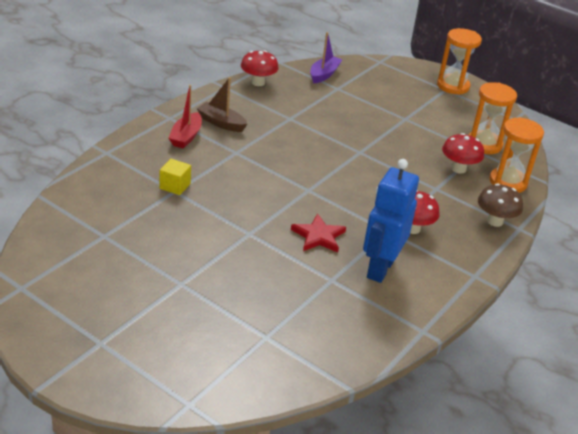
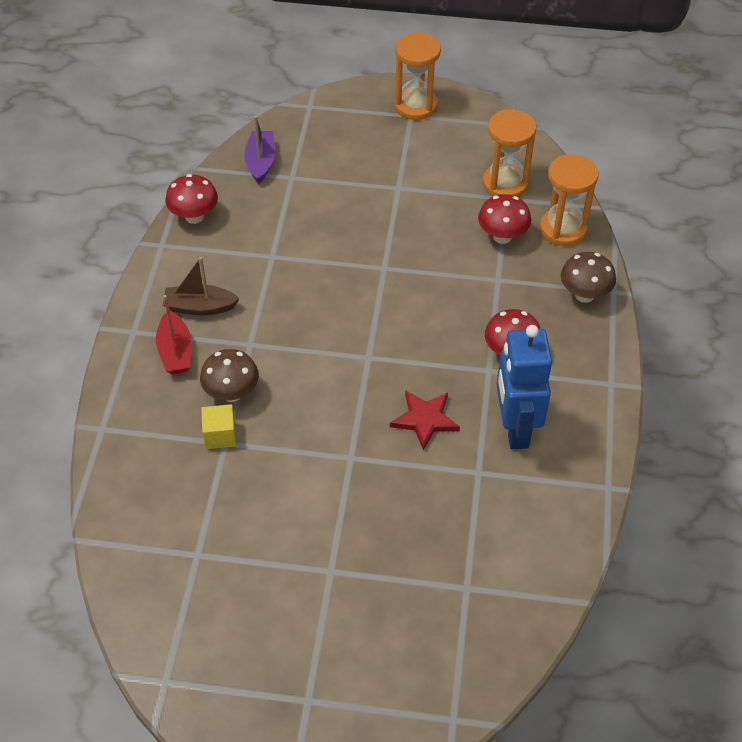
camera: 25 degrees left, 15 degrees up
none -> brown mushroom [200,349,259,402]

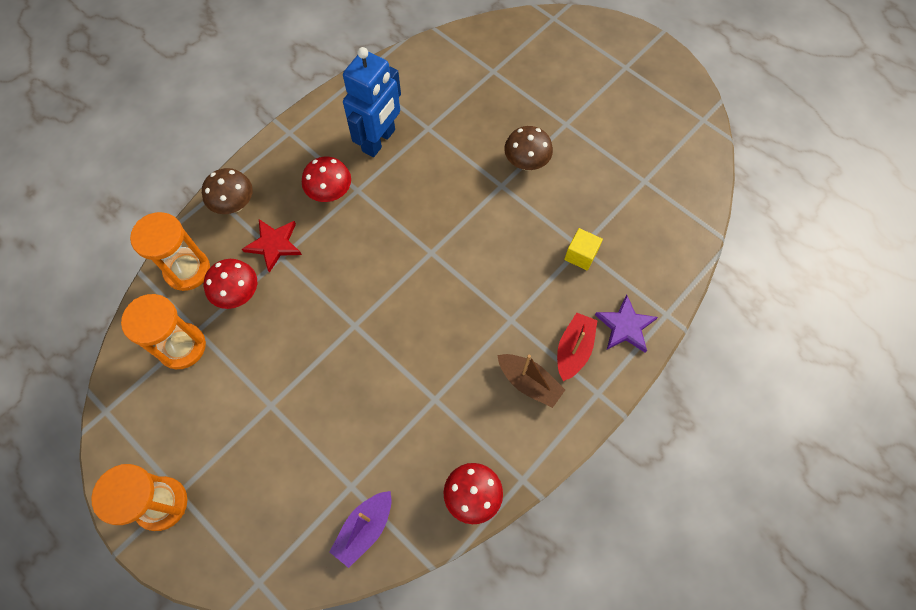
camera: 145 degrees left, 15 degrees up
brown mushroom [200,349,259,402] -> brown mushroom moved to [504,126,553,170]
red star [390,390,460,450] -> red star moved to [242,219,302,273]
none -> purple star [595,295,658,353]

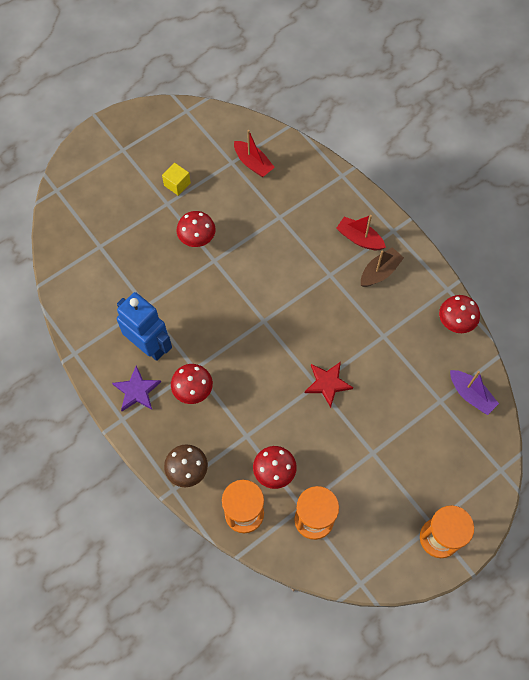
camera: 80 degrees left, 0 degrees up
red star [242,219,302,273] -> red star moved to [305,362,353,408]
brown mushroom [504,126,553,170] -> red mushroom [177,211,215,247]
yellow cube [564,228,603,271] -> yellow cube moved to [162,163,191,196]
purple star [595,295,658,353] -> purple star moved to [112,366,161,411]
none -> red boat [234,130,275,177]

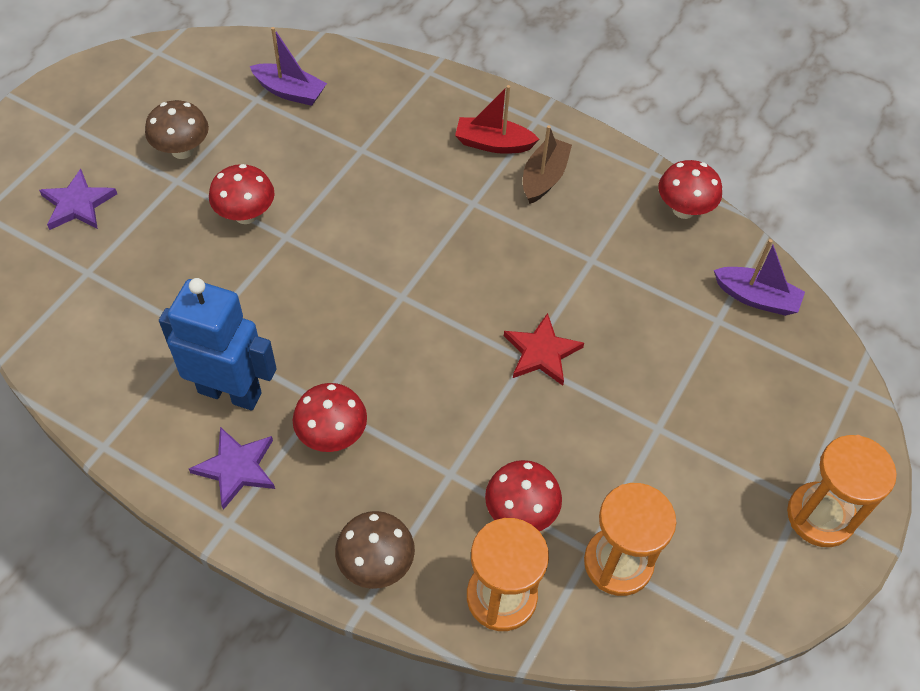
camera: 25 degrees left, 10 degrees down
yellow cube [162,163,191,196] -> brown mushroom [145,100,209,159]
red boat [234,130,275,177] -> purple boat [250,27,327,106]
none -> purple star [39,169,117,230]

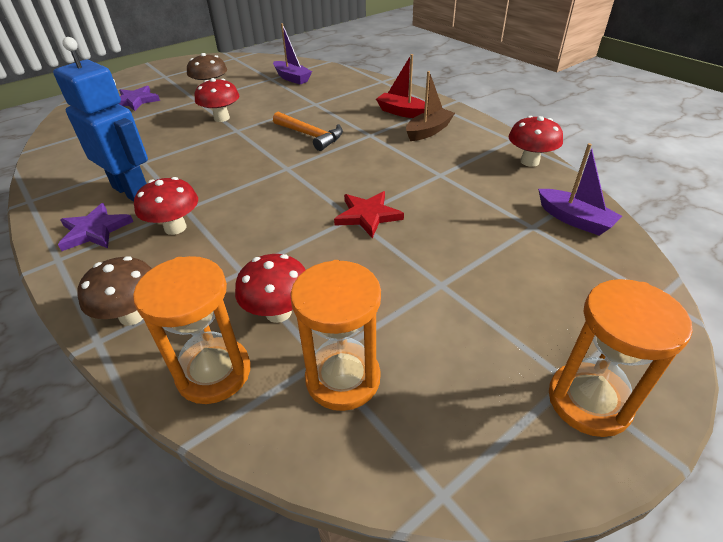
camera: 25 degrees right, 15 degrees down
none -> orange hammer [273,112,343,151]

